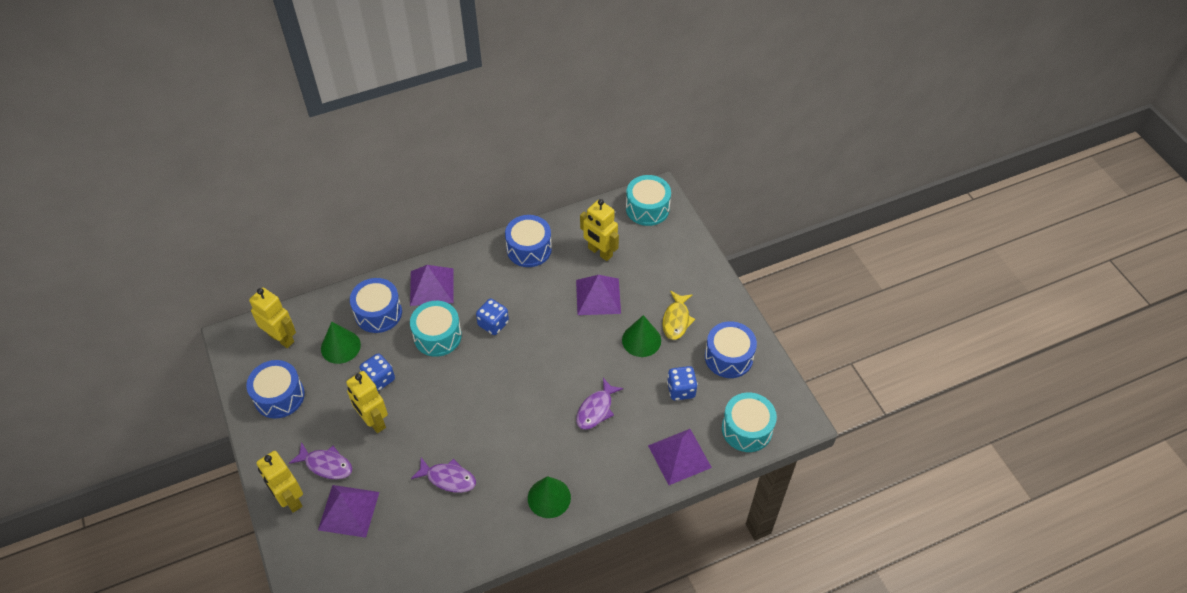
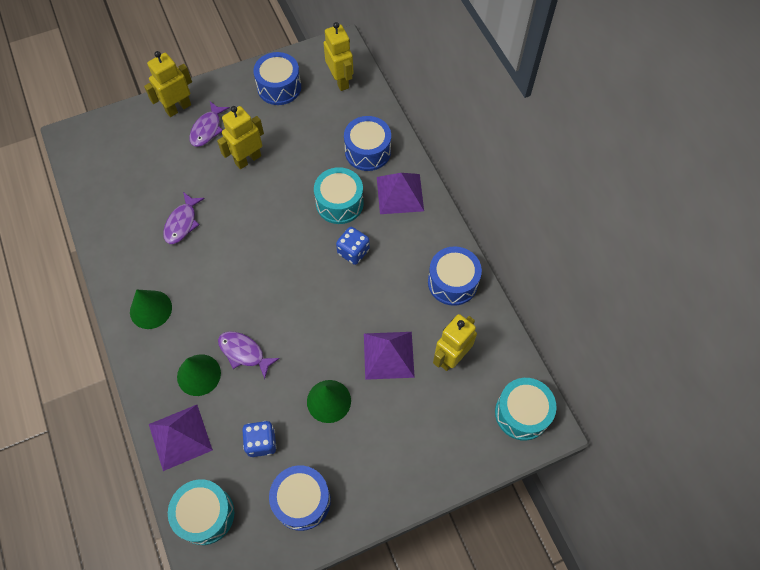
camera: 90 degrees right, 10 degrees up
yellow robot [249,287,296,348] -> yellow robot turned 60 degrees counterclockwise [324,22,354,91]
purple pyramid [318,485,379,538] -> none
green cone [321,322,361,364] -> green cone moved to [177,354,221,396]
blue dice [360,353,395,391] -> none
yellow fish [662,291,695,340] -> none

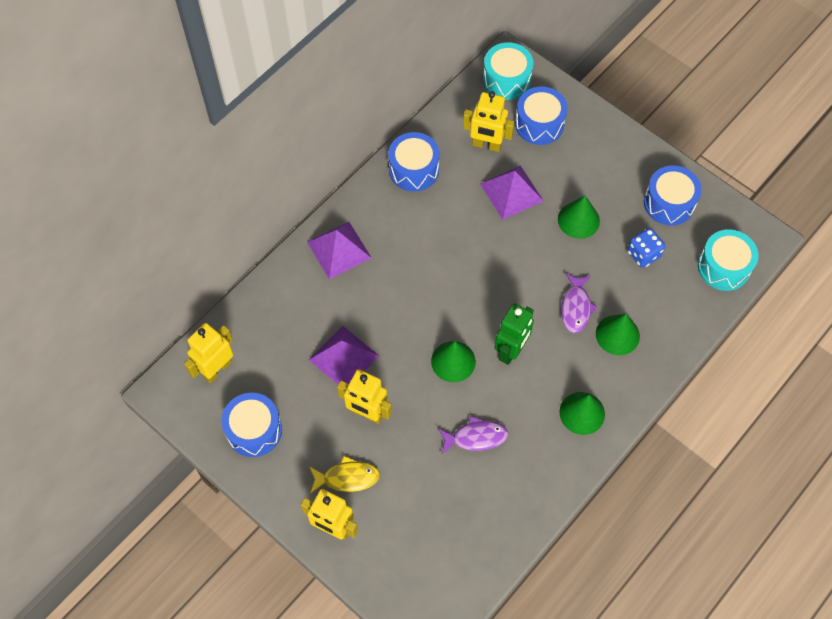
camera: 115 degrees left, 0 degrees up
purple pyramid [149,405,213,471] -> purple pyramid moved to [309,326,379,385]
purple fish [189,101,230,147] -> yellow fish [309,456,380,494]
turquoise drum [314,167,364,224] -> none
blue dice [336,227,370,265] -> none
blue drum [344,116,391,171] -> blue drum moved to [515,87,568,145]
none -> green cone [431,341,476,382]
none -> green robot [494,303,534,365]

